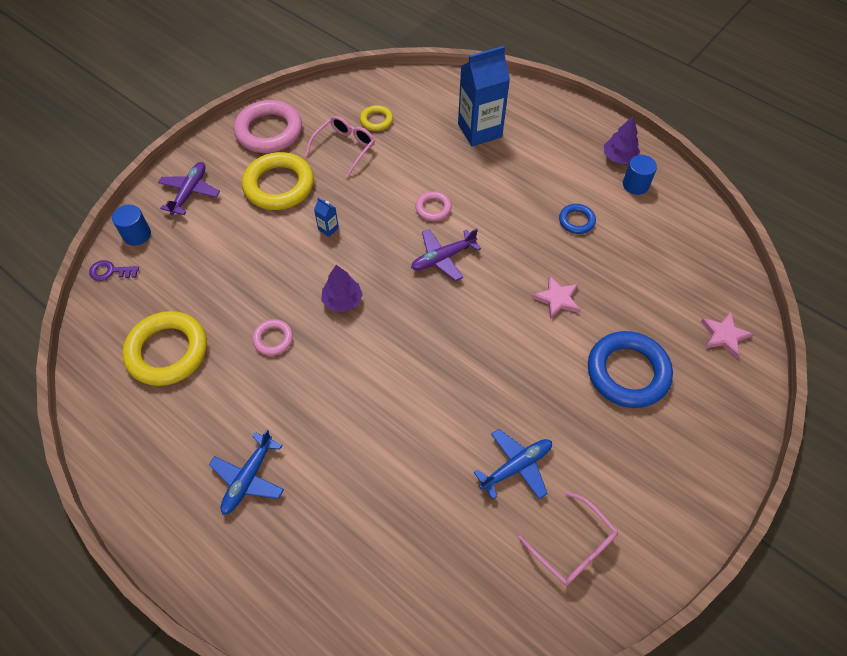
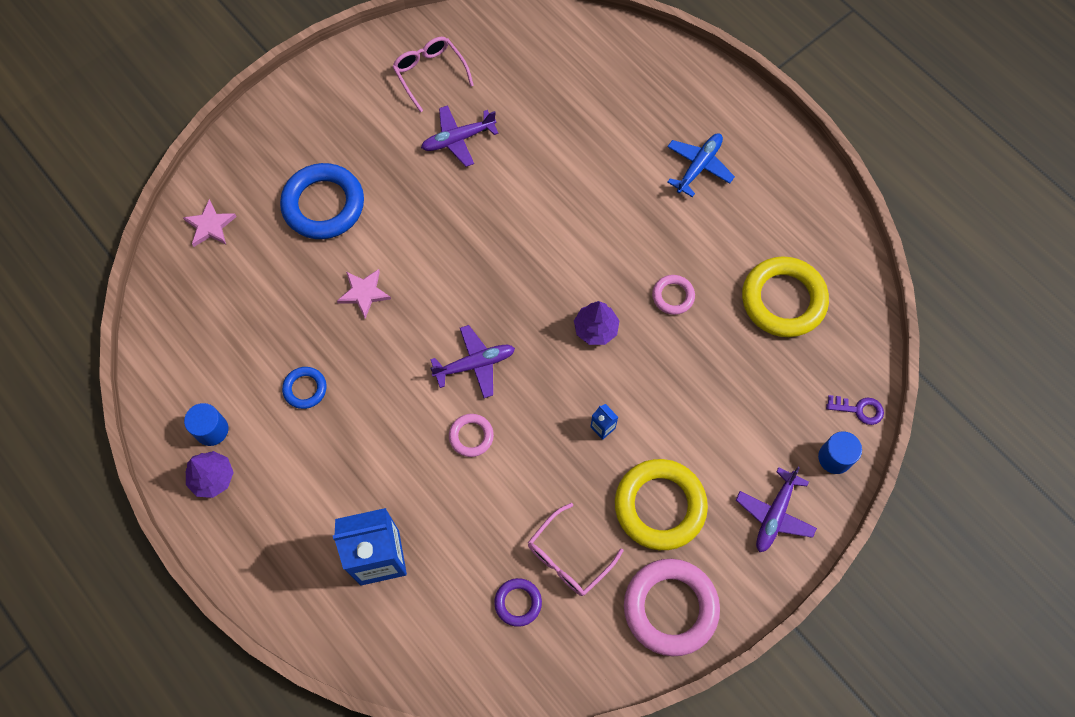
camera: 170 degrees left, 10 degrees up
yellow ring [360,105,393,131] -> purple ring [494,578,542,627]
blue plane [474,429,552,499] -> purple plane [421,105,499,167]

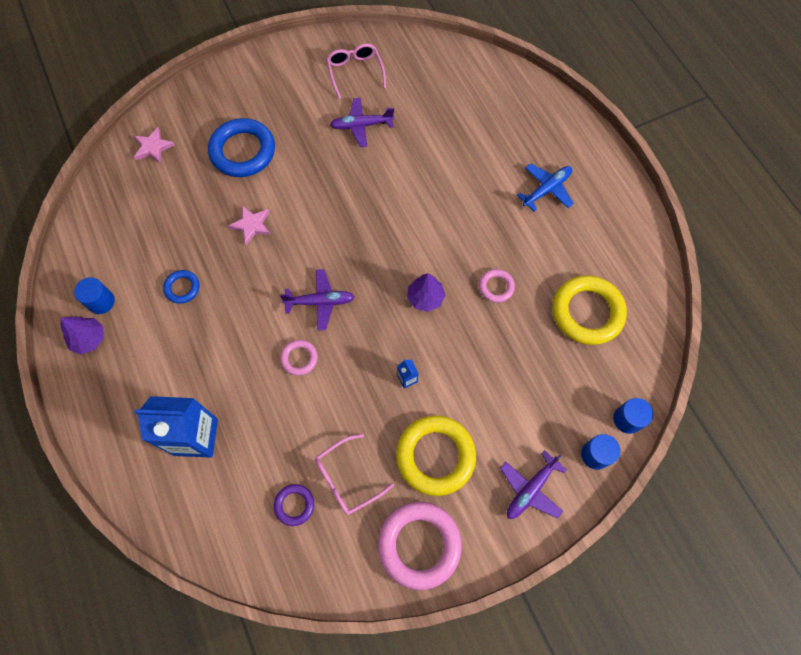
camera: 15 degrees right, 0 degrees up
purple key [826,395,884,425] -> blue cylinder [613,398,653,434]

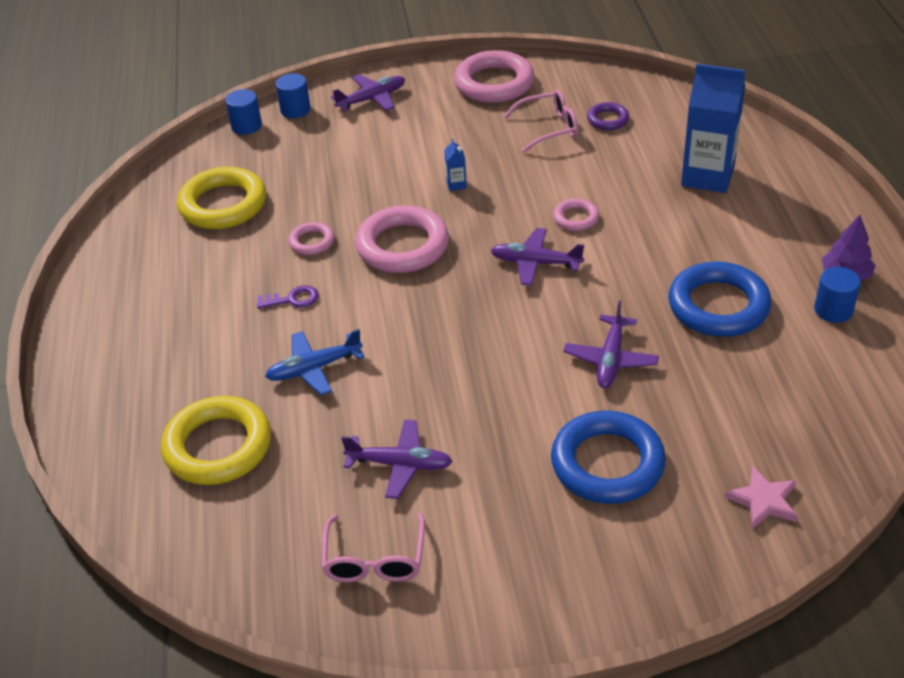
camera: 160 degrees left, 25 degrees down
blue ring [163,270,200,304] -> blue ring [668,261,772,337], size x2.01
pink star [228,205,271,245] -> purple plane [564,300,659,388]
yellow ring [396,415,476,496] -> yellow ring moved to [161,396,271,485]
purple tree [407,274,446,312] -> pink ring [355,205,449,273]
blue plane [517,163,574,212] -> blue plane moved to [265,329,365,395]
none -> purple key [257,285,319,309]

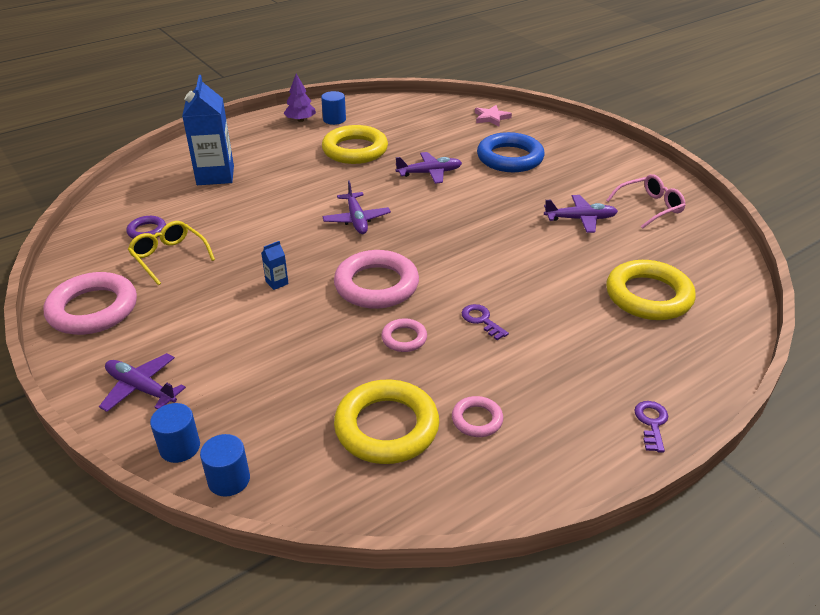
camera: 120 degrees left, 5 degrees down
blue plane [265,329,365,395] -> none
purple plane [341,419,453,499] -> purple plane turned 105 degrees clockwise [544,195,618,233]
pink glasses [503,90,578,153] -> yellow glasses [128,221,215,285]
pink ring [553,198,599,231] -> pink ring moved to [452,396,503,437]
blue ring [668,261,772,337] -> yellow ring [322,125,388,164]
none -> purple key [634,401,668,453]

